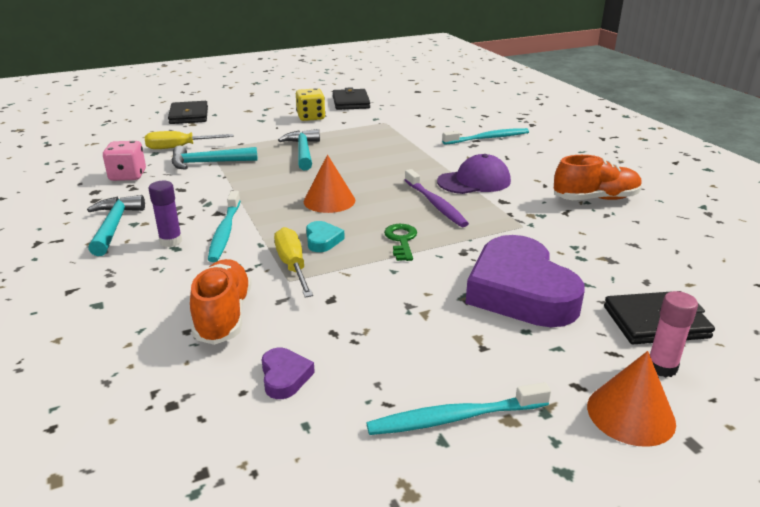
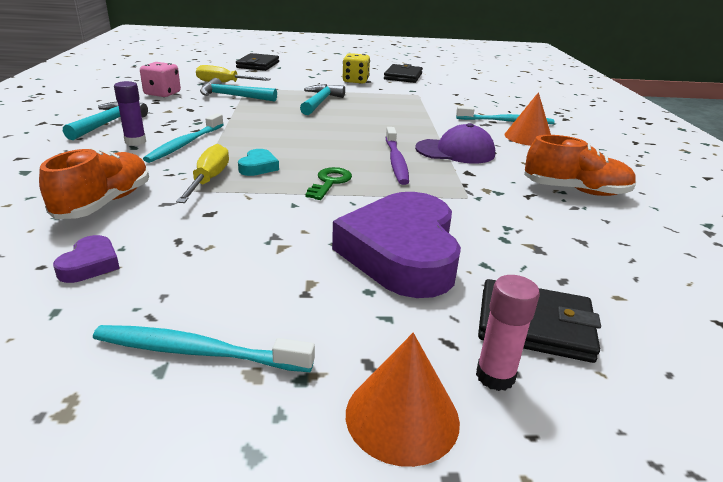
camera: 20 degrees right, 0 degrees up
orange cone [303,155,355,213] -> orange cone moved to [504,92,551,146]

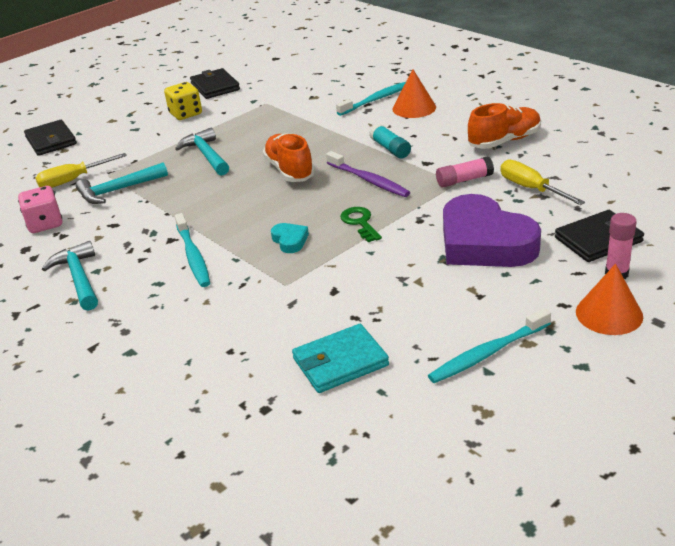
camera: 35 degrees left, 5 degrees up
orange shoe [39,148,149,219] -> orange shoe moved to [263,133,315,182]
purple heart [53,235,120,283] -> turquoise wallet [292,324,389,393]
purple glue stick [114,81,146,146] -> none
yellow screwdriver [176,144,229,203] -> yellow screwdriver moved to [501,160,585,205]
purple cap [415,123,495,163] -> turquoise glue stick [369,124,411,159]
none -> pink glue stick [436,156,494,187]

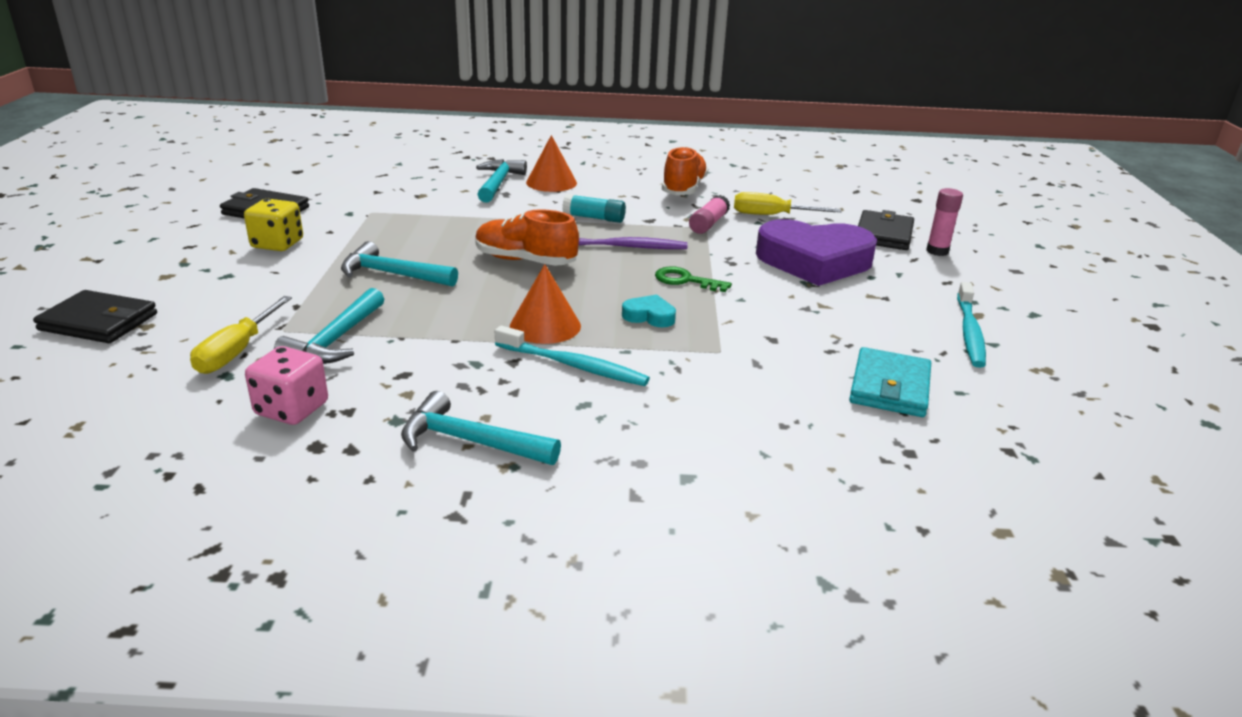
camera: 50 degrees left, 5 degrees down
turquoise toothbrush [336,82,406,116] -> turquoise hammer [476,159,527,203]
orange cone [576,264,643,335] -> orange cone moved to [510,264,581,344]

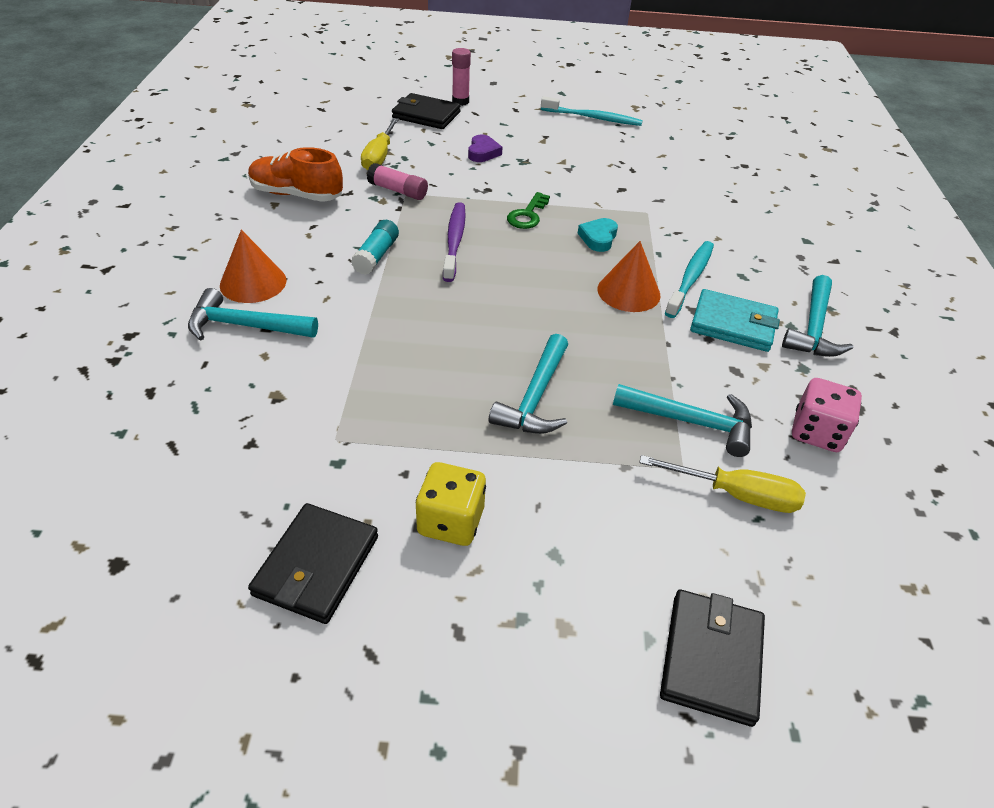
camera: 90 degrees left, 15 degrees up
orange shoe [475,209,579,266] -> none
purple heart [756,219,877,286] -> purple heart [468,135,502,162], size x0.41
turquoise wallet [849,347,931,417] -> turquoise wallet moved to [690,289,780,352]

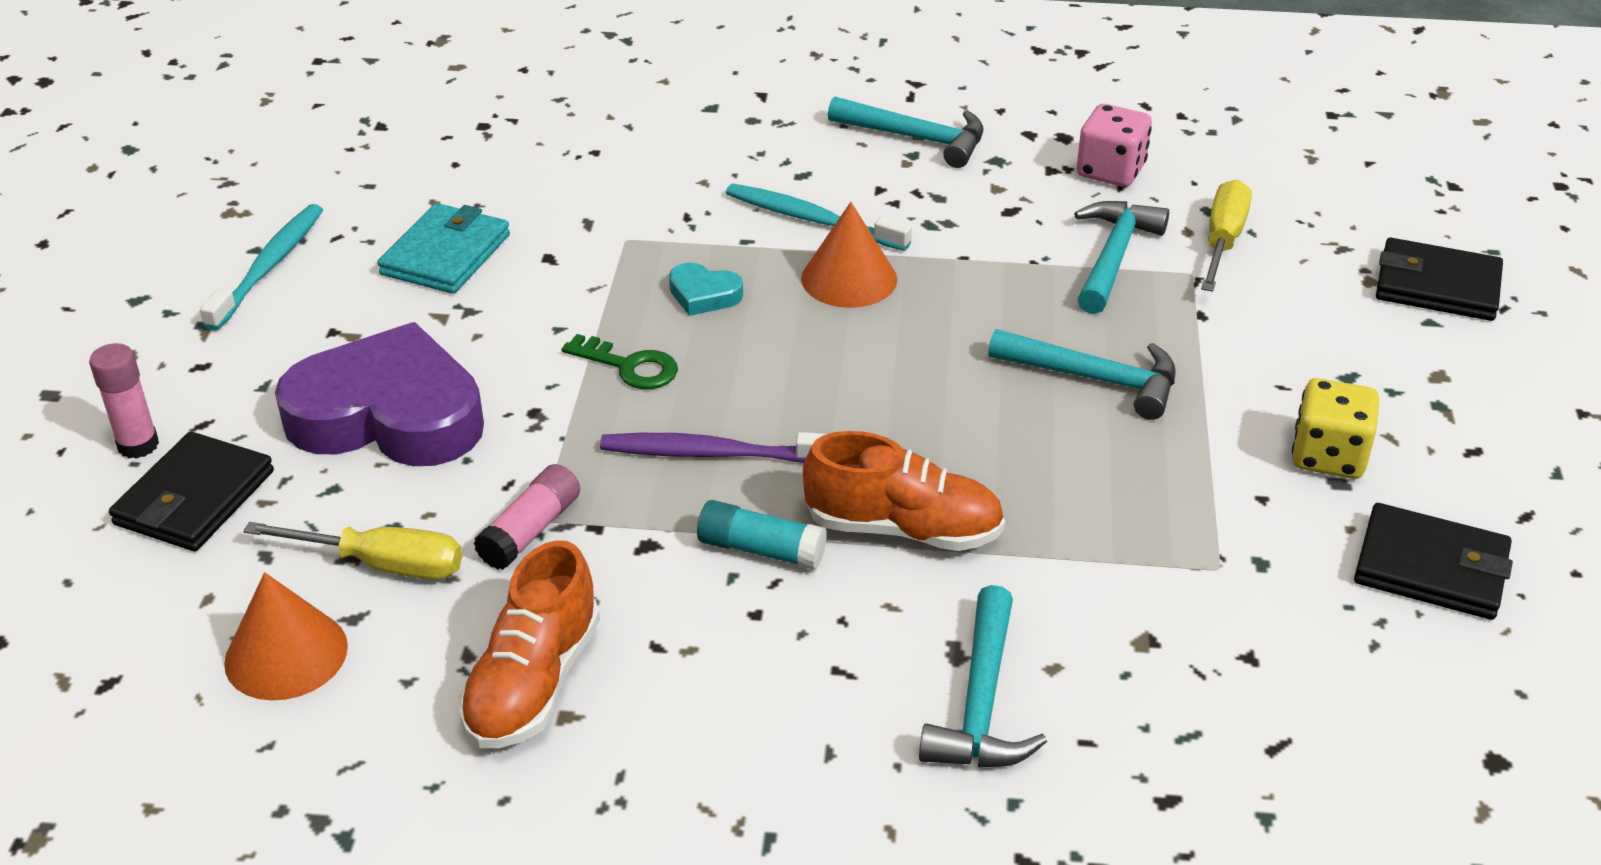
camera: 85 degrees left, 5 degrees down
orange cone [220,230,287,303] -> orange cone moved to [224,572,348,700]
purple heart [468,135,502,162] -> purple heart [275,322,484,466], size x2.45
turquoise wallet [690,289,780,352] -> turquoise wallet moved to [377,203,510,294]
none -> orange shoe [803,431,1005,551]

